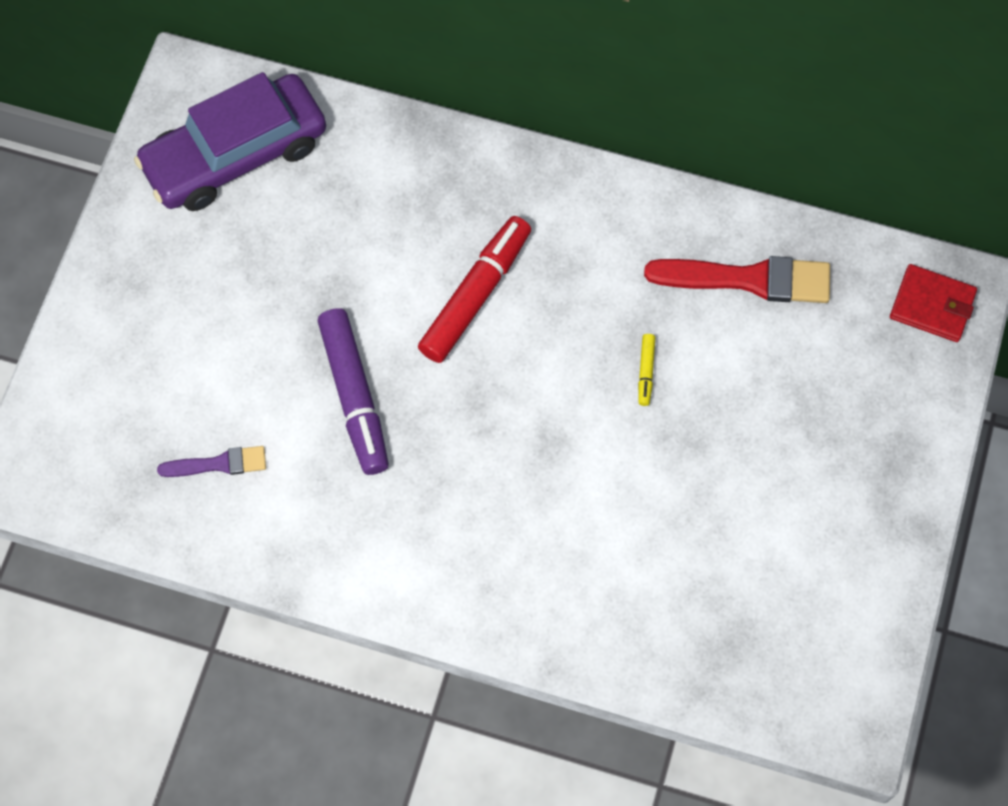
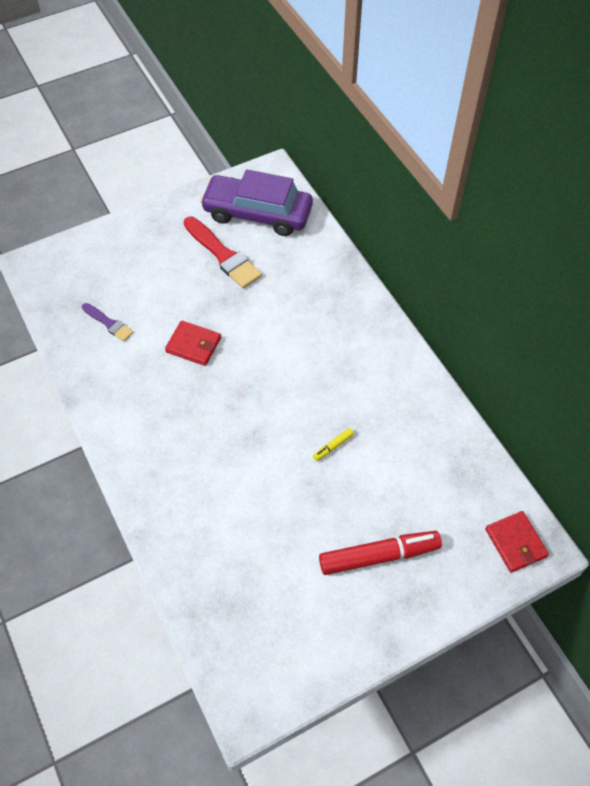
camera: 45 degrees right, 10 degrees down
purple marker [318,308,389,475] -> red wallet [165,321,221,366]
red marker [418,216,531,363] -> red marker moved to [319,531,442,575]
red brush [644,256,830,303] -> red brush moved to [184,217,262,289]

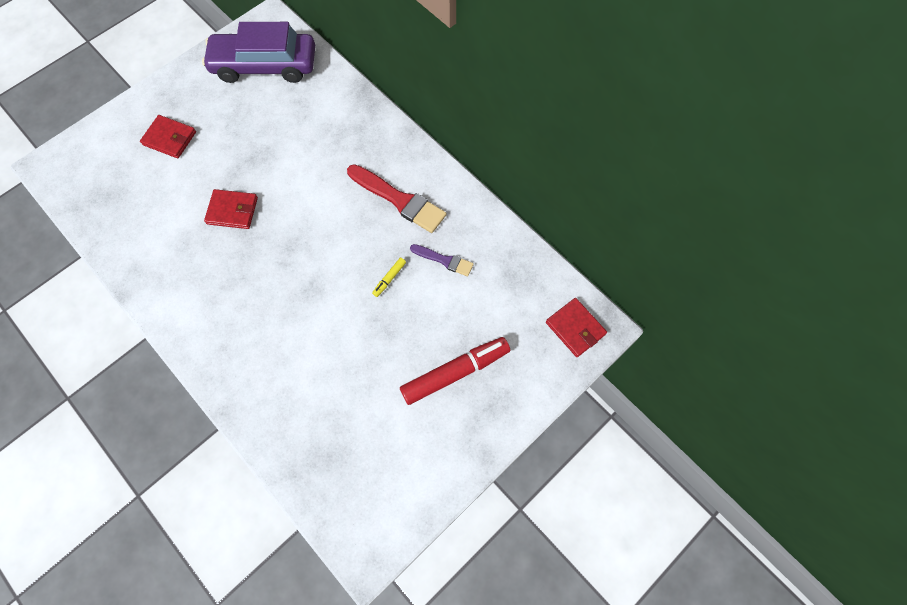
camera: 15 degrees left, 10 degrees up
purple brush [82,303,134,342] -> purple brush moved to [410,244,474,277]
red brush [184,217,262,289] -> red brush moved to [347,164,447,233]
none -> red wallet [140,115,196,158]

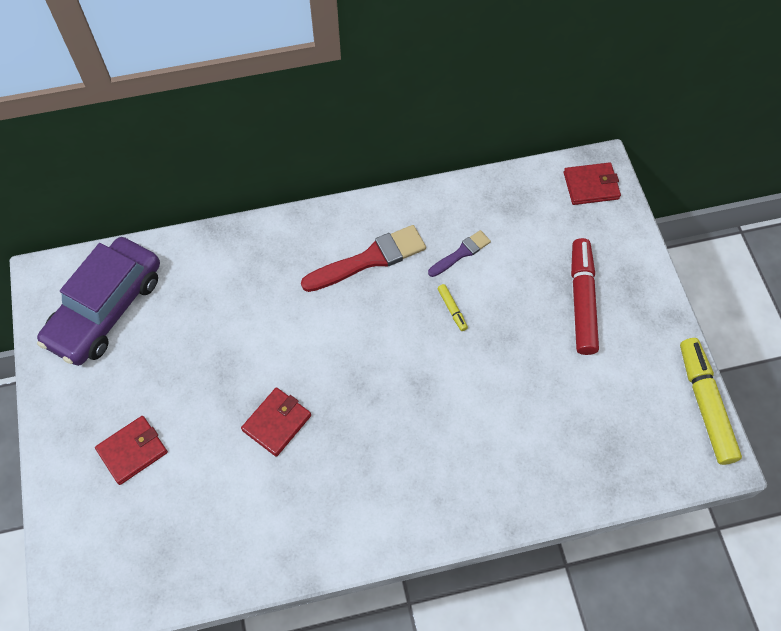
camera: 60 degrees left, 5 degrees down
none -> yellow marker [680,338,742,465]

